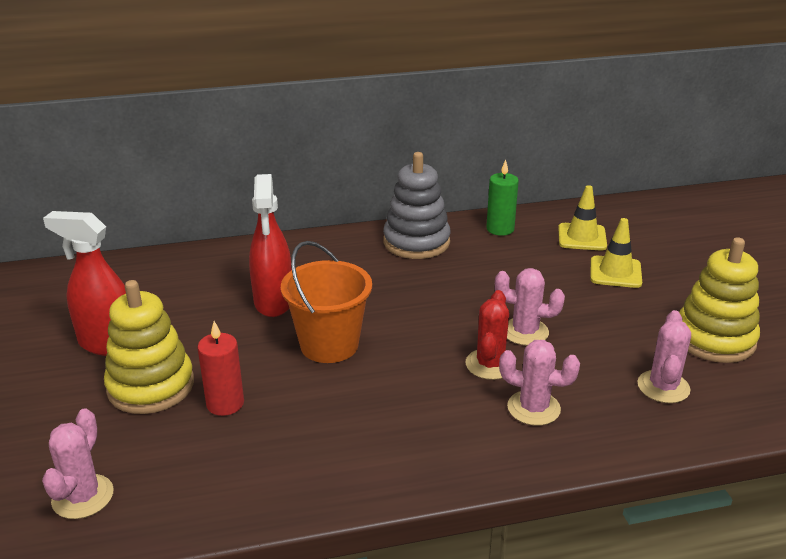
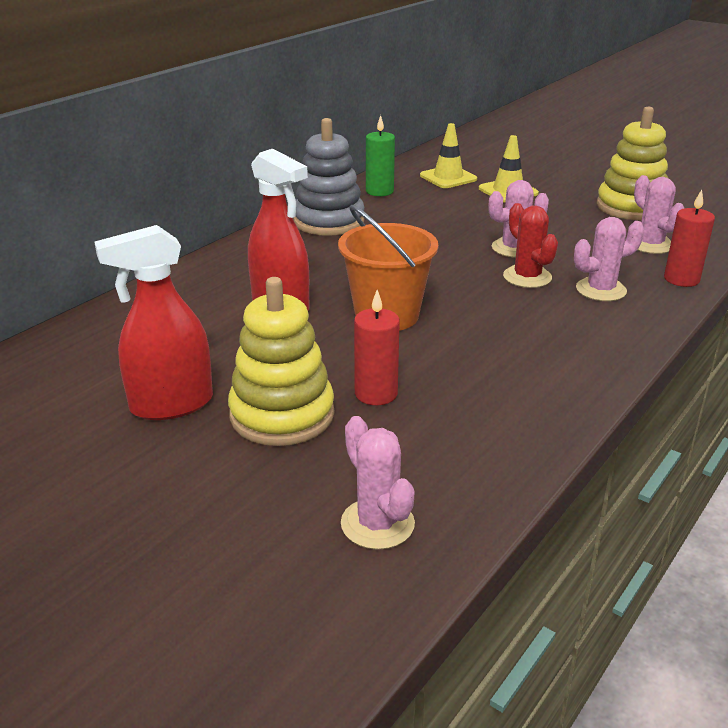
camera: 40 degrees left, 0 degrees up
none -> red candle [664,190,715,287]

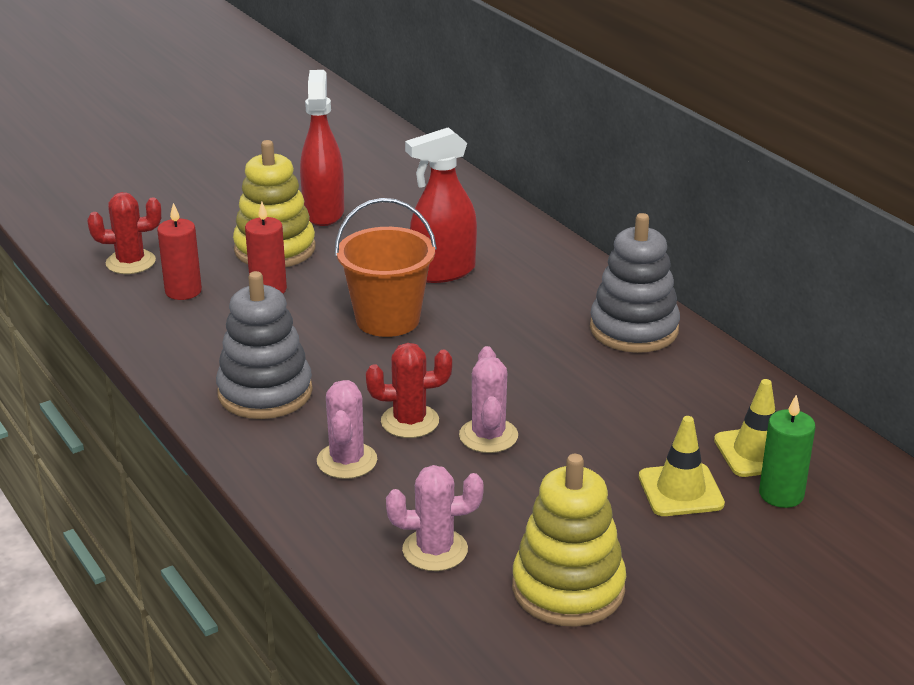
camera: 110 degrees right, 0 degrees up
pink cactus [341,416,415,550] -> red cactus [87,192,161,274]
green candle [366,115,395,196] -> green candle moved to [759,394,815,508]
red candle [664,190,715,287] -> red candle moved to [157,203,202,300]
none -> grey stacking toy [216,271,313,419]

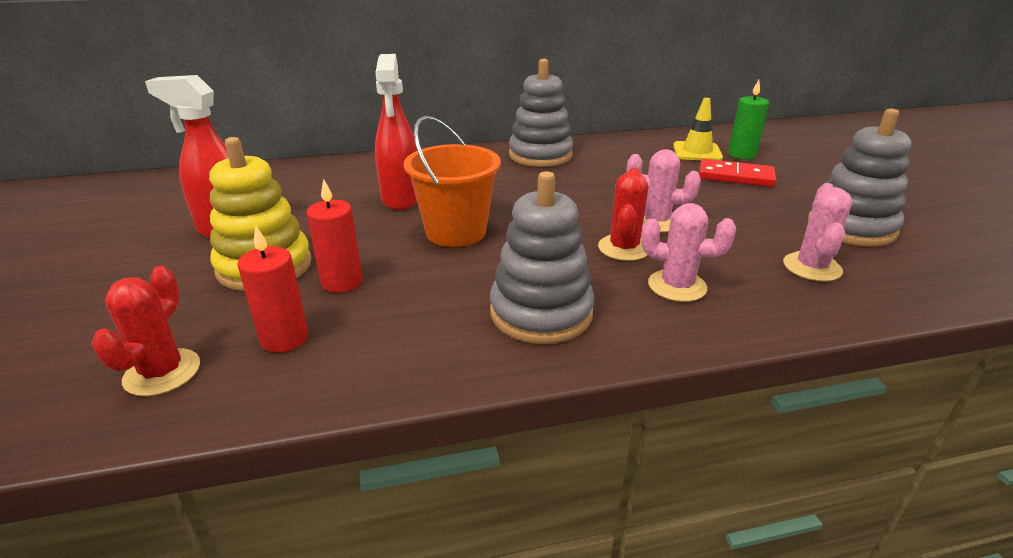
camera: 70 degrees left, 0 degrees up
yellow stacking toy [512,454,626,627] -> grey stacking toy [808,109,911,247]
yellow traffic cone [639,416,725,516] -> red domino [699,159,776,187]

